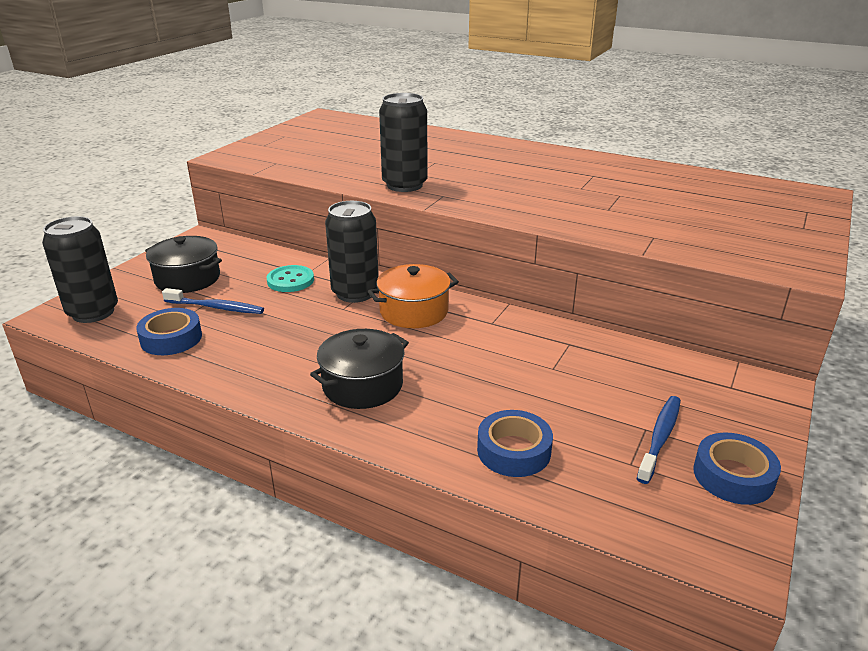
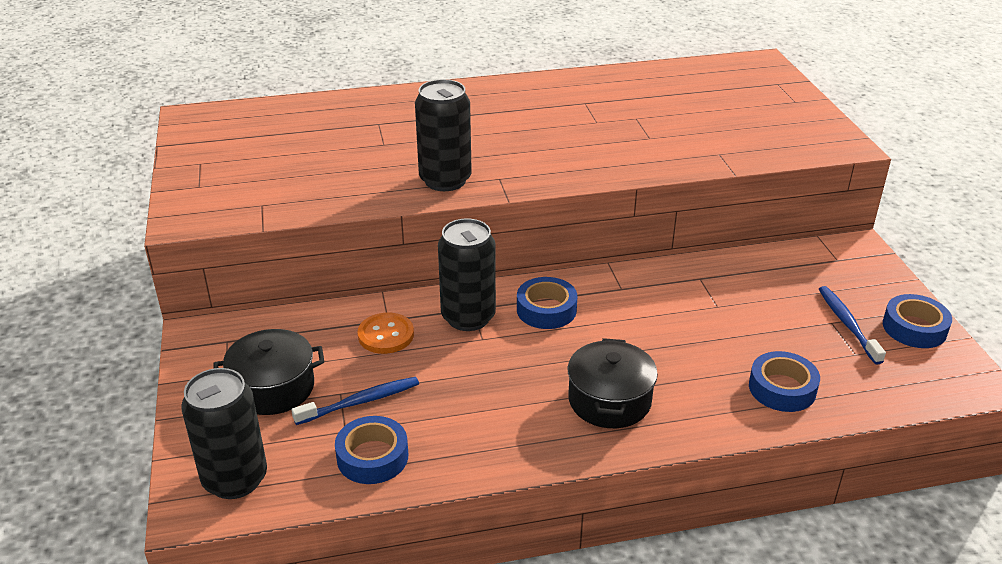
camera: 40 degrees left, 5 degrees up
turquoise button [267,265,314,292] -> orange button [357,313,414,354]
orange pot [368,264,459,328] -> blue tape [517,277,577,329]

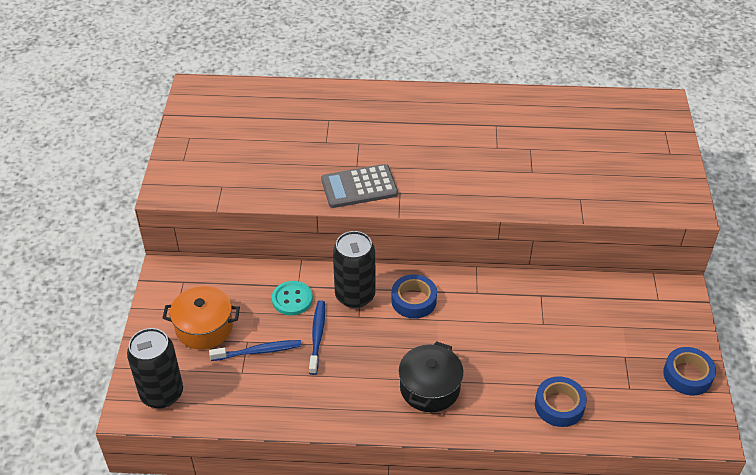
camera: 15 degrees right, 10 degrees up
black pot [213,329,324,415] -> orange pot [163,286,240,349]
blue tape [335,416,408,484] -> none
orange button [357,313,414,354] -> turquoise button [272,281,313,315]
black can [415,79,472,191] -> grey calculator [321,164,398,208]
blue toothbrush [819,286,886,364] -> blue toothbrush moved to [309,300,325,375]

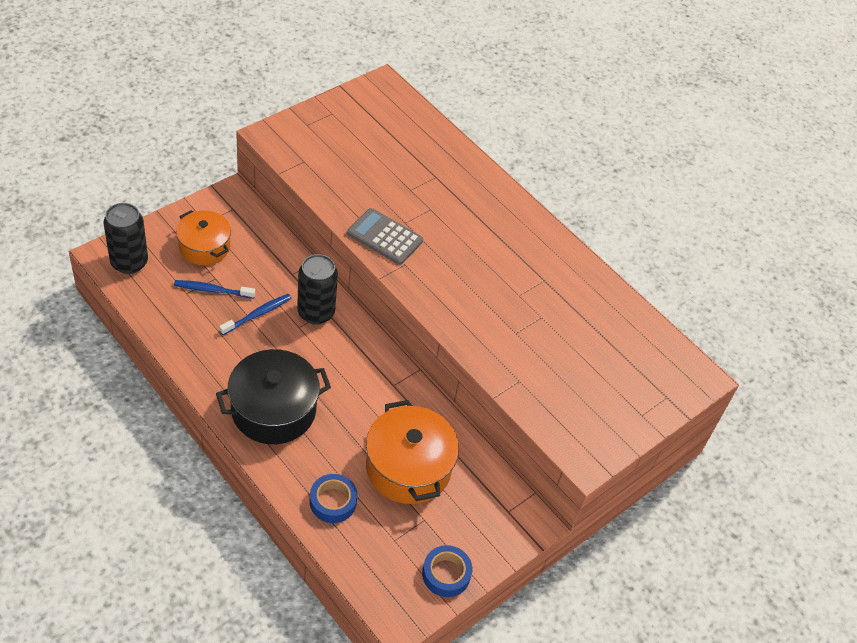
camera: 40 degrees right, 5 degrees up
blue toothbrush [209,340,302,361] -> blue toothbrush turned 150 degrees clockwise [174,280,255,298]
turquoise button [272,281,313,315] -> none
blue tape [391,274,437,319] -> none
black pot [399,341,464,412] -> black pot [216,349,331,444], size x1.52
none -> orange pot [366,400,459,504]

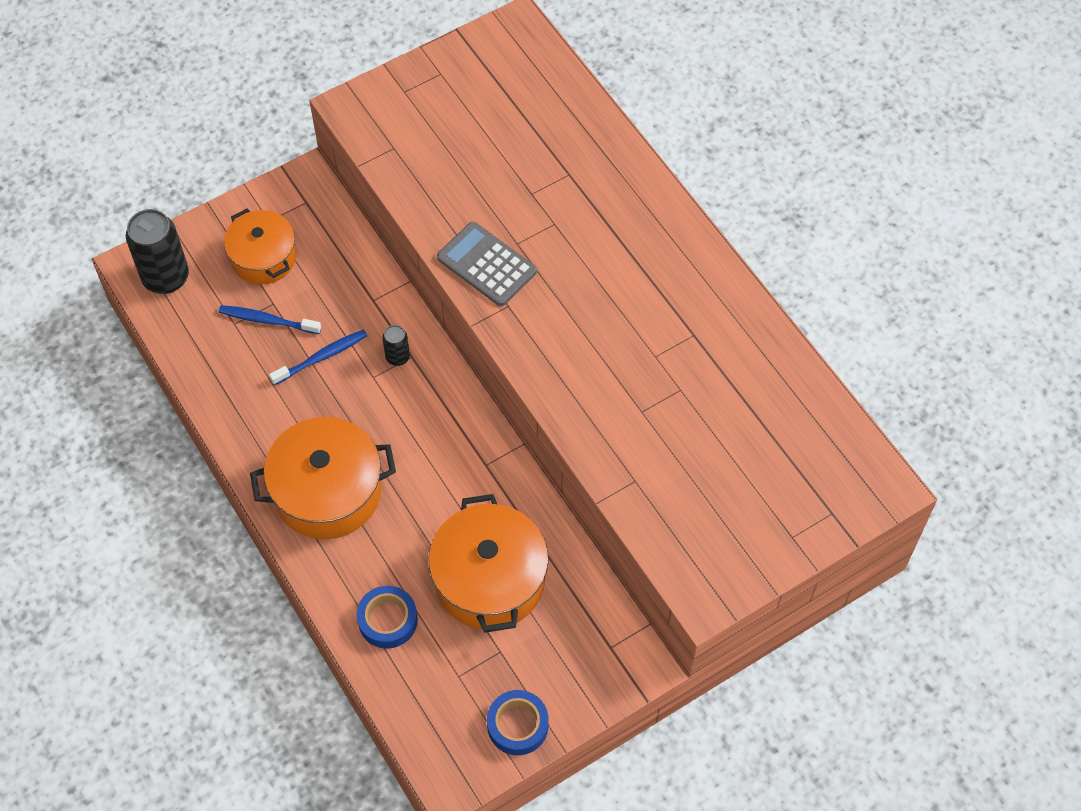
camera: 15 degrees right, 10 degrees up
black pot [216,349,331,444] -> orange pot [250,417,396,539]
black can [297,254,338,325] -> black can [383,325,410,366], size x0.49

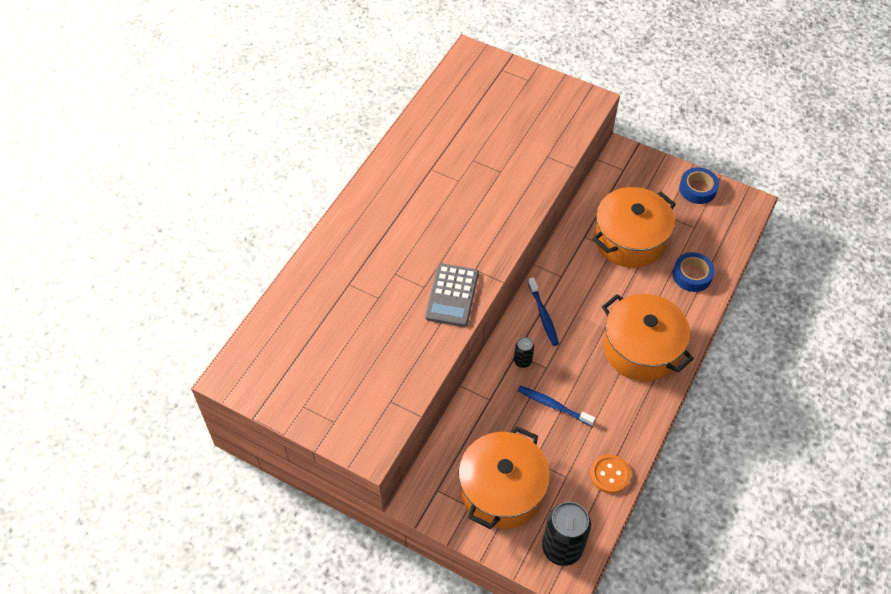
camera: 120 degrees left, 5 degrees down
blue toothbrush [219,305,321,334] -> blue toothbrush moved to [528,277,559,346]
orange pot [224,208,296,285] -> orange pot [459,426,550,529], size x1.52
none -> orange button [590,455,631,494]

